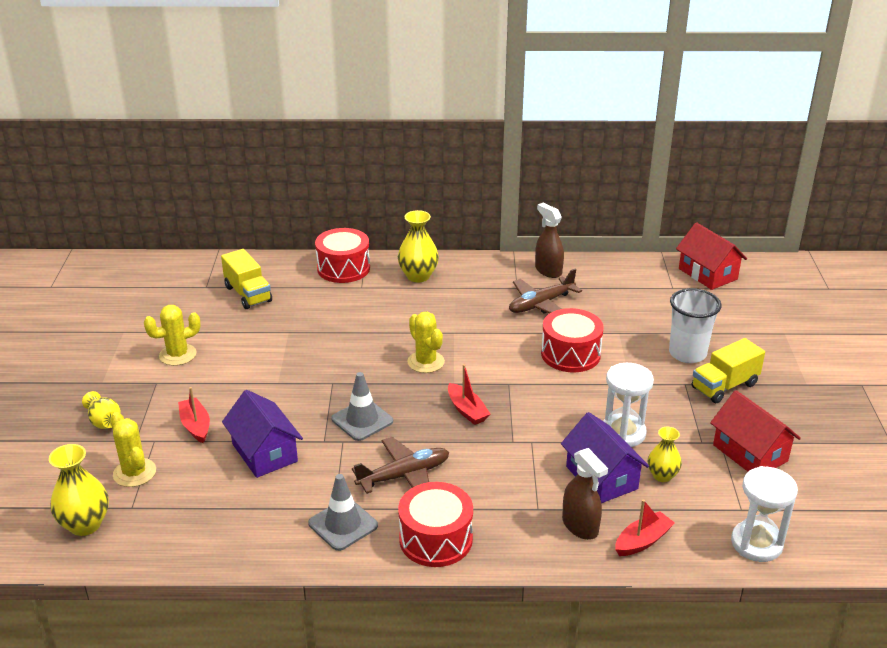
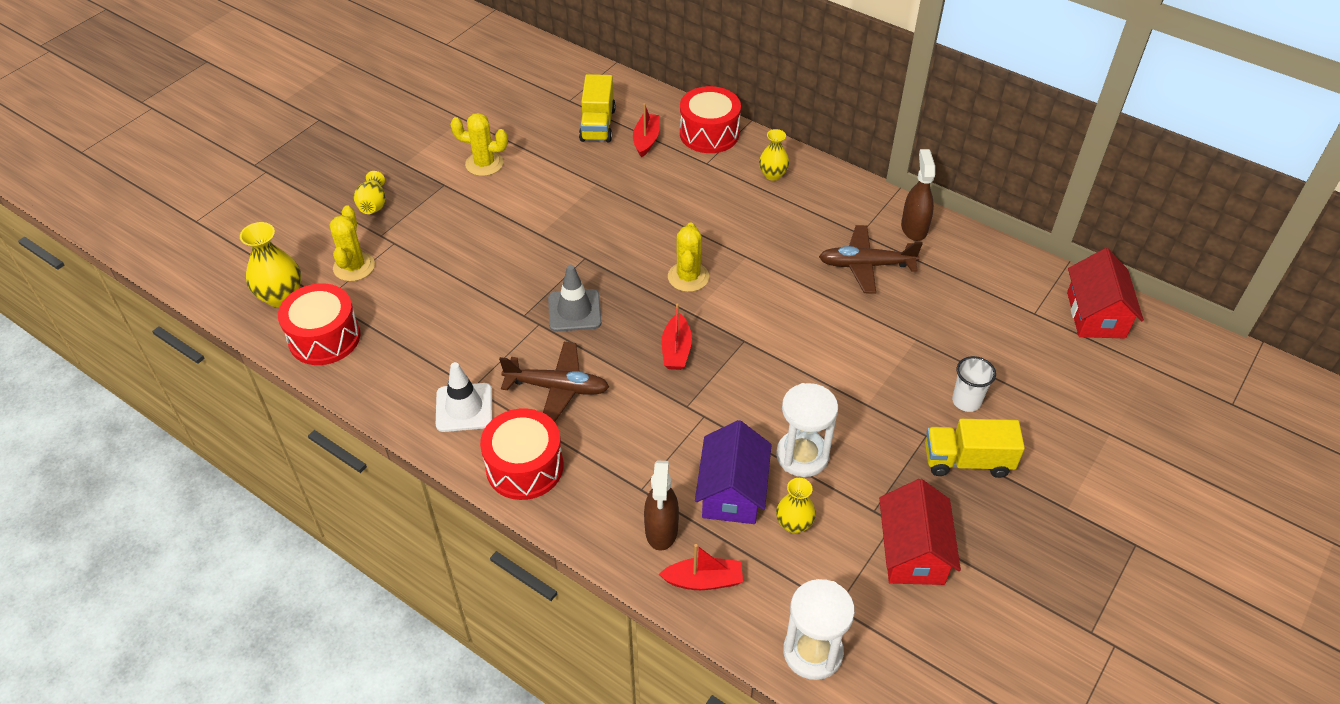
camera: 35 degrees right, 15 degrees up
red boat [178,387,210,443] -> red boat moved to [633,103,660,157]
purple house [222,390,303,478] -> none
grey traffic cone [308,474,378,551] -> white traffic cone [436,362,492,432]
yellow vase [398,210,439,283] -> yellow vase [759,129,789,181], size x0.64
red drum [541,308,604,372] -> red drum moved to [278,284,360,365]
white cup [669,288,721,363] -> white cup [952,356,996,412], size x0.62

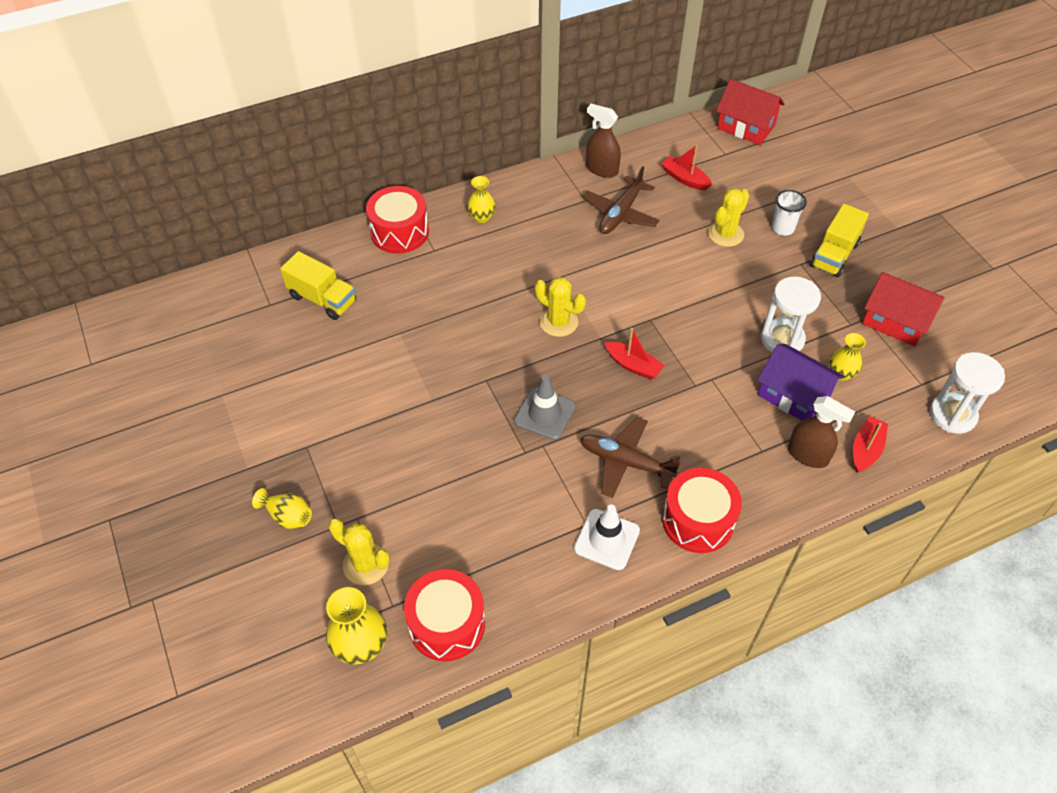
camera: 60 degrees left, 5 degrees up
yellow cactus [450,113,508,176] -> yellow cactus moved to [708,188,749,247]
brown plane [499,342,609,422] -> brown plane turned 105 degrees counterclockwise [580,417,681,498]
red boat [633,103,660,157] -> red boat moved to [661,145,712,190]

